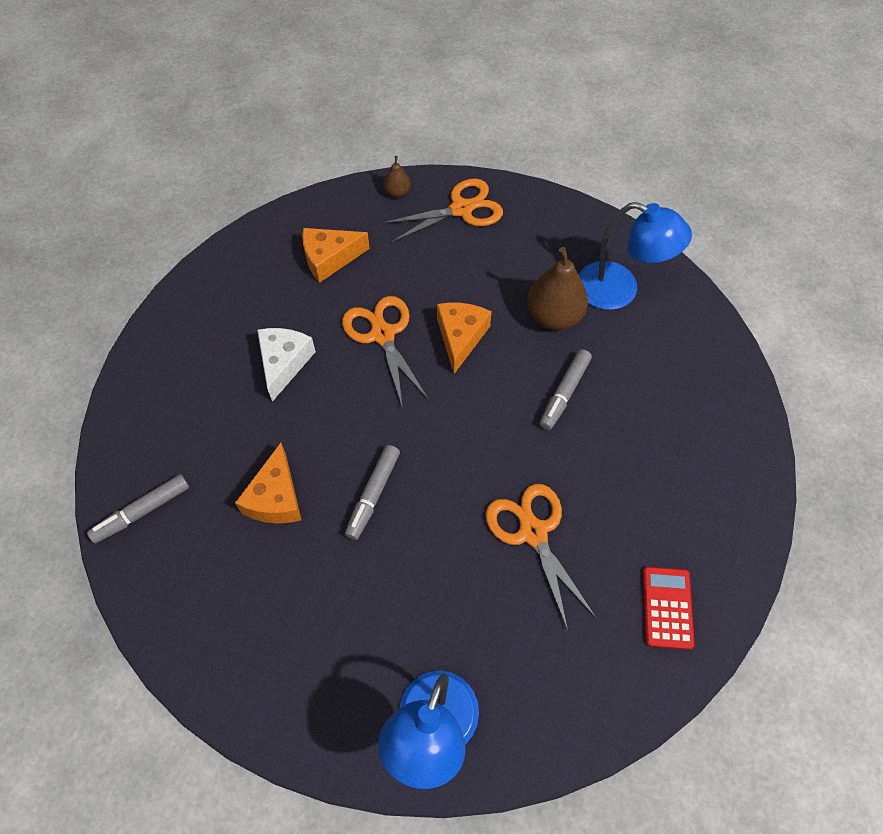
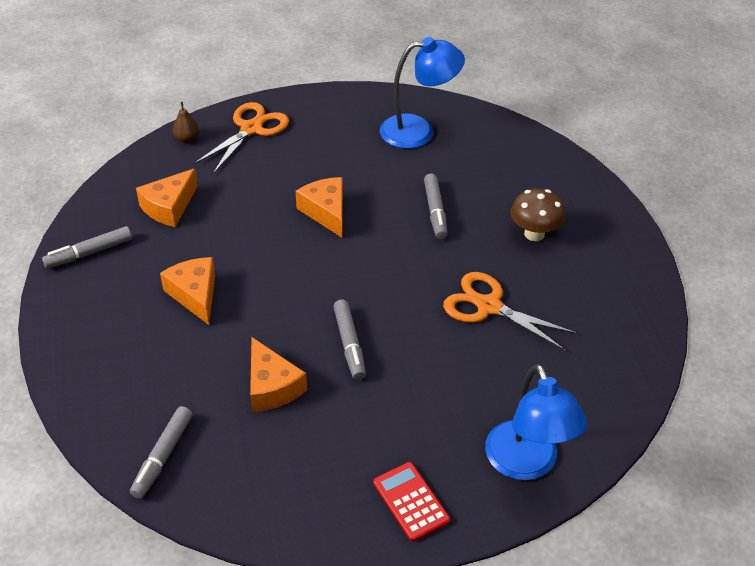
camera: 35 degrees left, 15 degrees down
white cheese [257,328,316,402] -> orange cheese [160,257,215,325]
orange scissors [342,296,429,409] -> none
brown pear [527,247,588,330] -> none
red calculator [643,567,695,650] -> red calculator moved to [373,462,450,542]
none -> grey marker [42,226,132,269]
none -> brown mushroom [511,188,566,241]

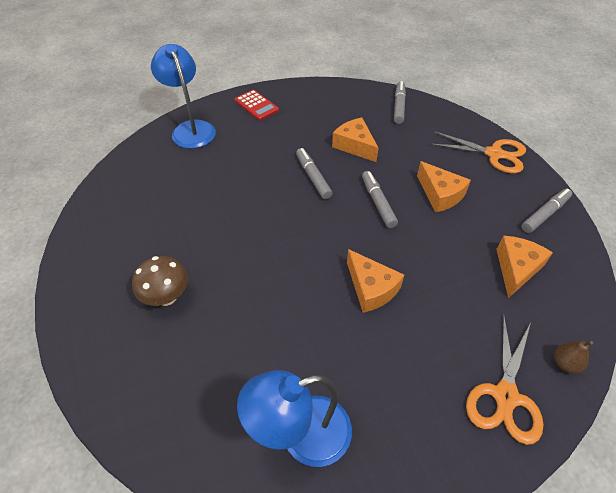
camera: 170 degrees right, 5 degrees up
grey marker [424,174,447,239] -> grey marker moved to [362,171,398,228]
orange scissors [443,272,577,351] -> orange scissors moved to [430,131,526,173]

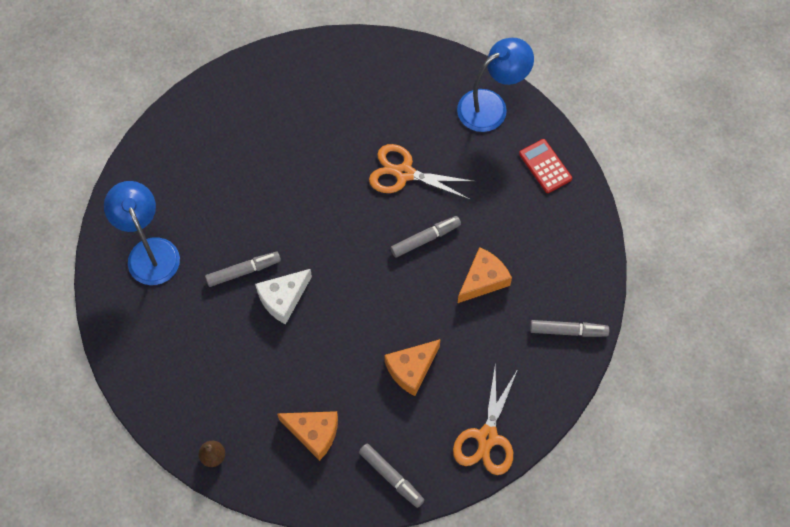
camera: 85 degrees right, 15 degrees up
brown mushroom [132,256,188,306] -> none
red calculator [235,90,279,120] -> red calculator turned 105 degrees clockwise [519,139,572,193]
orange cheese [347,249,404,313] -> white cheese [255,269,312,325]
grey marker [362,171,398,228] -> grey marker moved to [205,252,281,287]
orange scissors [466,315,543,445] -> orange scissors moved to [369,144,476,200]

